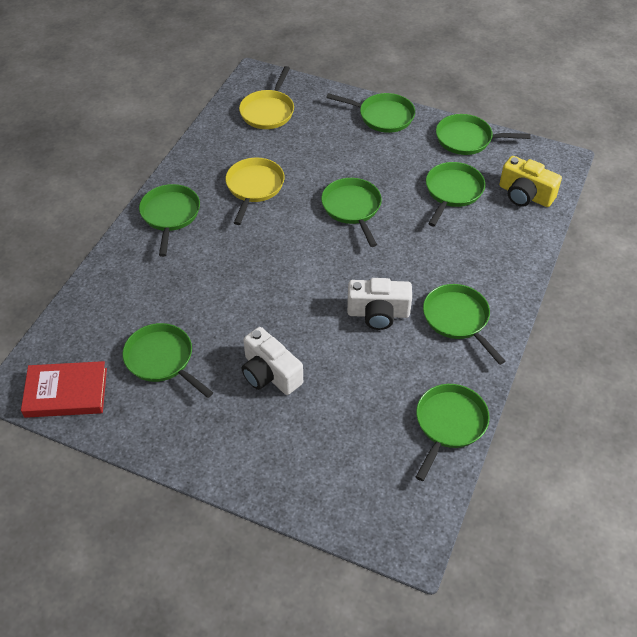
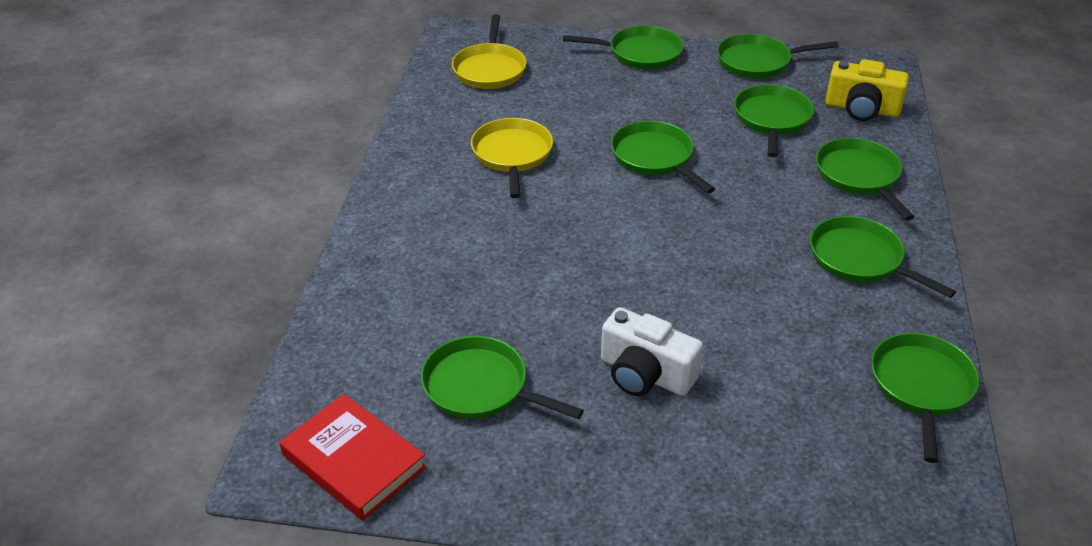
camera: 15 degrees left, 10 degrees down
red book [21,361,107,418] -> red book turned 60 degrees clockwise [279,394,426,520]
green pan [139,184,200,257] -> green pan moved to [816,138,914,220]
white camera [347,278,412,330] -> none

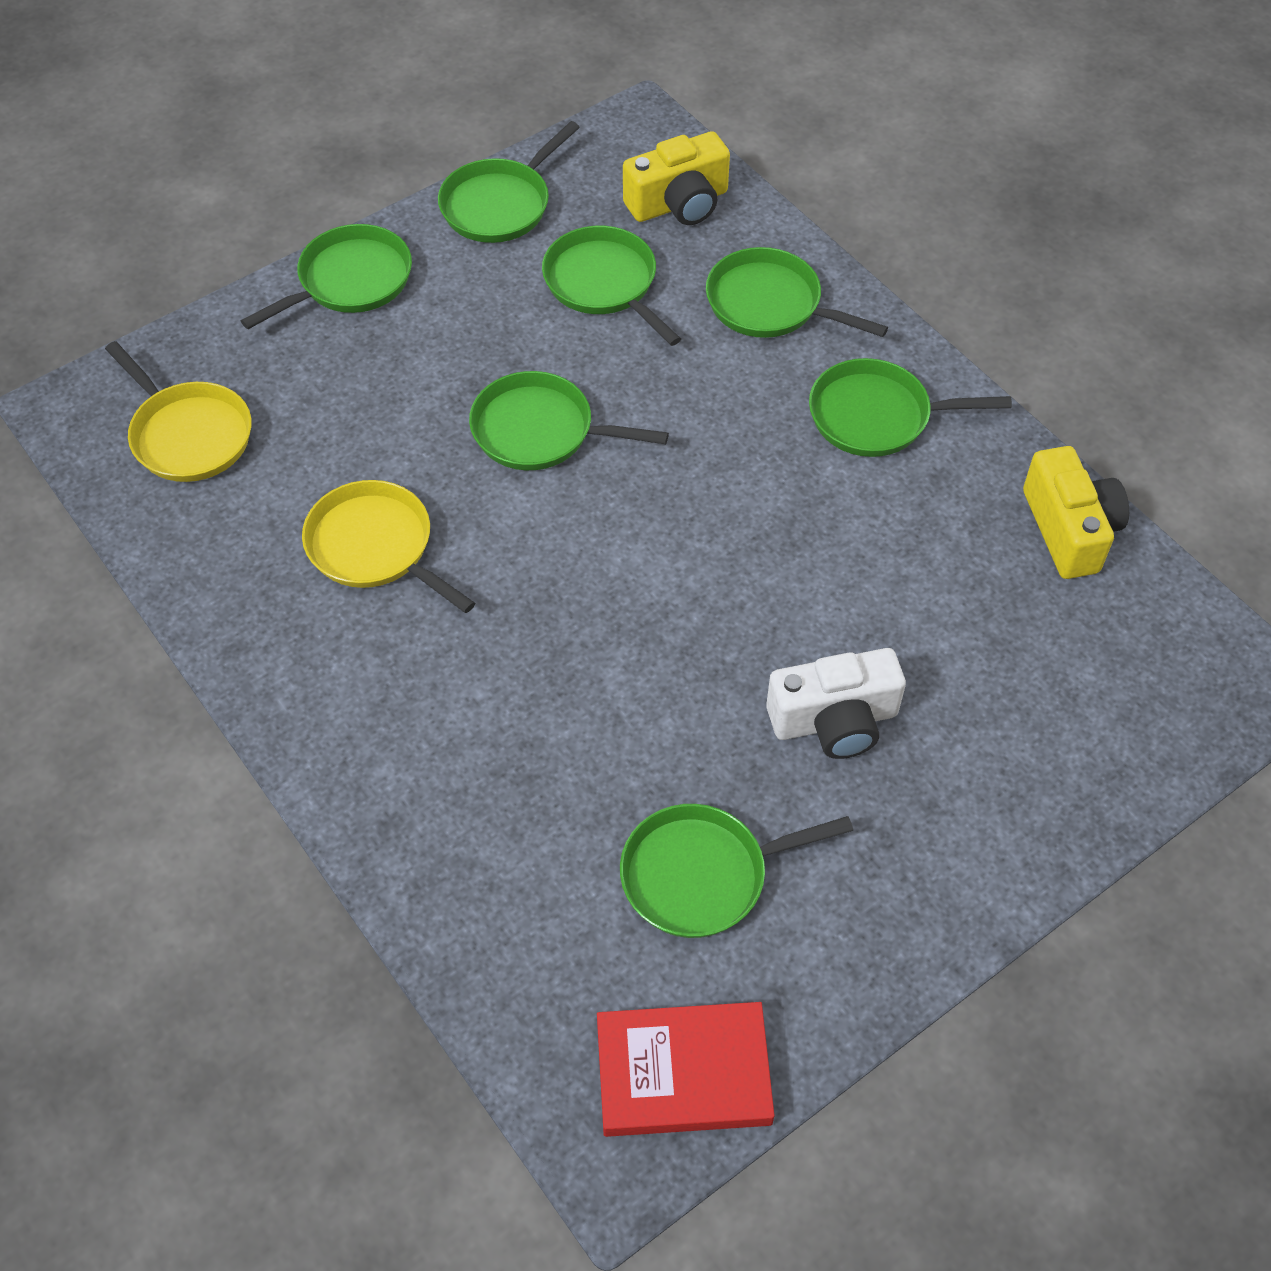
camera: 45 degrees left, 15 degrees up
green pan [871,333,979,463] -> yellow camera [1023,446,1129,579]

